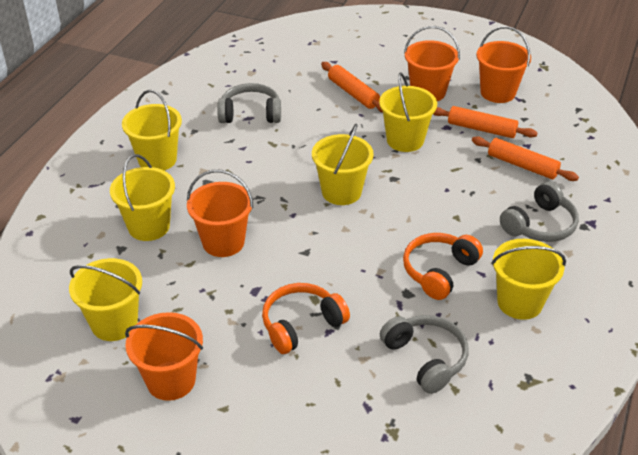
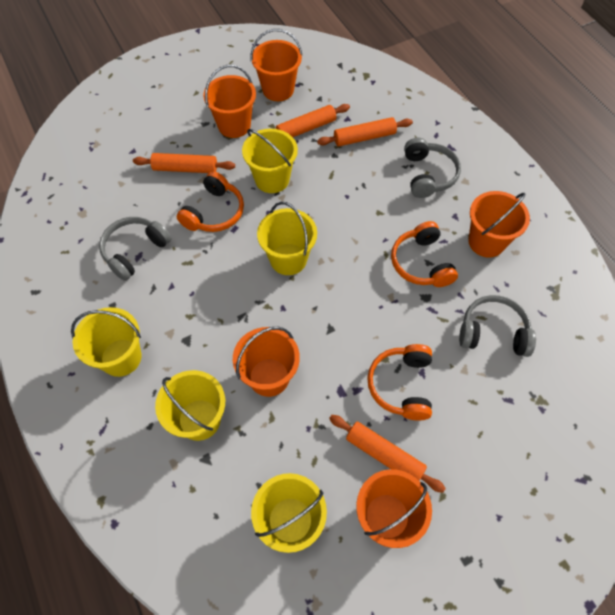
camera: 50 degrees left, 20 degrees up
yellow bucket [491,239,566,320] -> orange bucket [468,191,530,257]
none -> orange headphones [177,171,244,232]
none -> orange rolling pin [329,415,446,493]

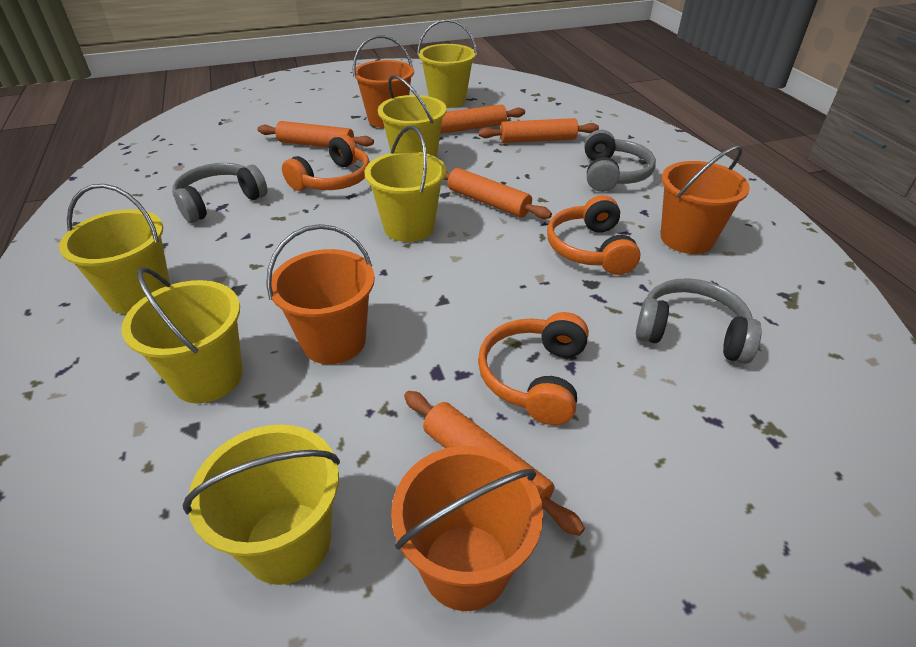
camera: 10 degrees right, 20 degrees down
orange bucket [251,29,302,101] -> yellow bucket [417,19,477,108]
none -> orange rolling pin [444,168,552,219]

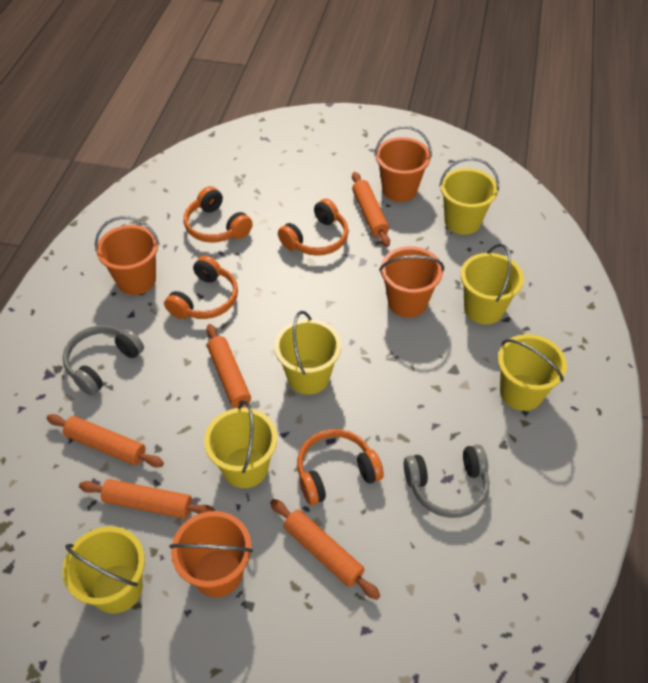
camera: 150 degrees left, 10 degrees up
grey headphones [636,278,762,364] -> orange headphones [184,186,253,243]

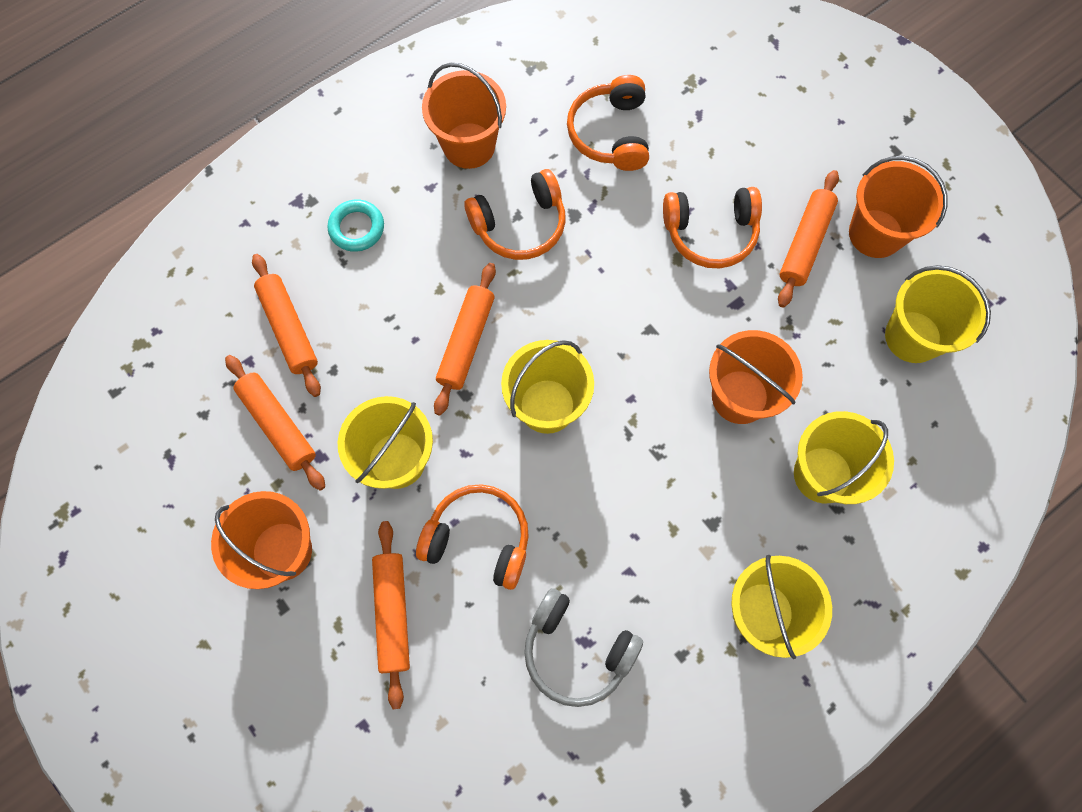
camera: 40 degrees right, 20 degrees up
grey headphones [63,325,144,396] -> turquoise ring [327,199,384,252]
yellow bucket [63,526,145,614] -> none

